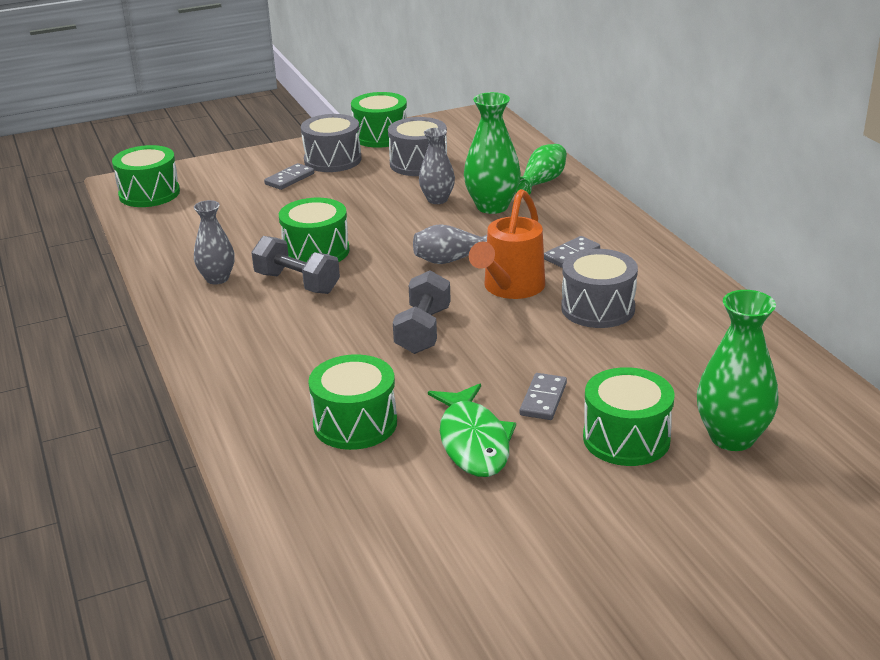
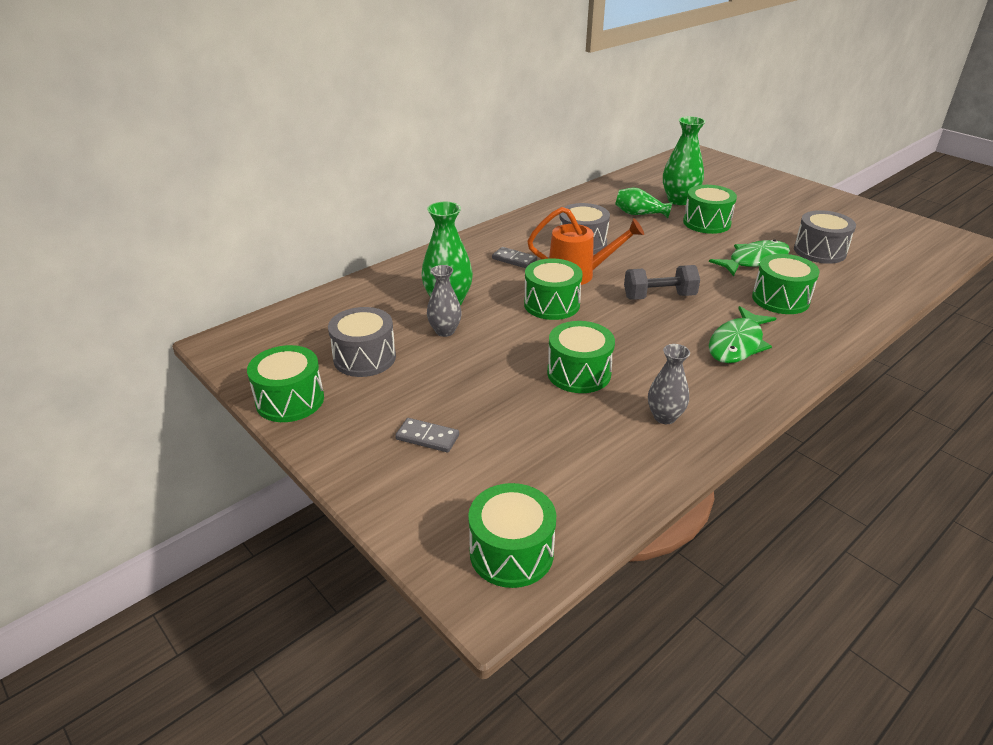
camera: 110 degrees left, 5 degrees up
grey dumbbell [251,236,340,294] -> none
grey drum [301,114,361,172] -> grey drum moved to [794,210,856,264]
grey vase [413,224,487,264] -> green drum [524,258,583,320]
green vase [516,144,567,195] -> green vase moved to [615,187,673,218]
grey domino [520,373,567,420] -> none
none -> green fish [709,306,777,363]

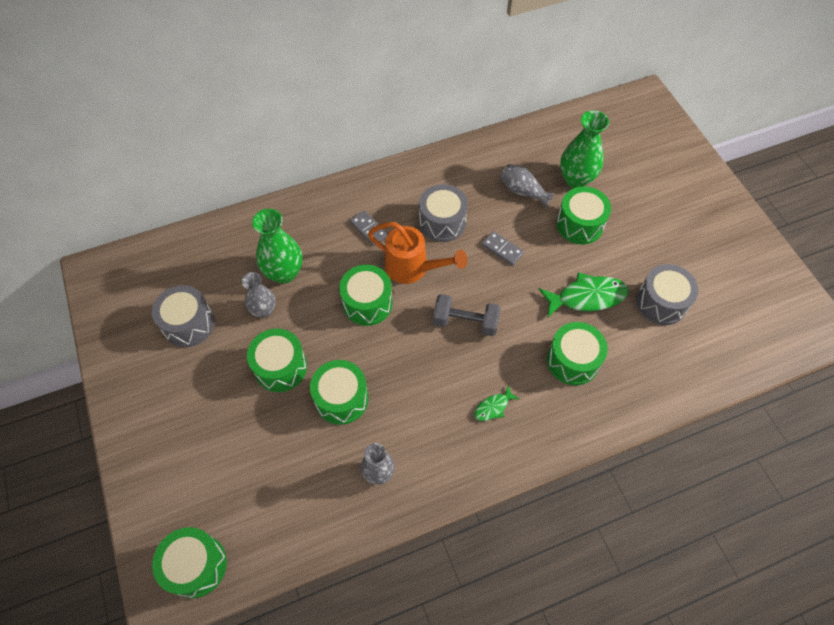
camera: 20 degrees right, 25 degrees up
green drum [247,345,324,422] -> green drum moved to [247,329,307,392]
grey domino [395,418,459,452] -> grey domino moved to [482,231,524,266]
green vase [615,187,673,218] -> grey vase [500,164,555,208]
green fish [709,306,777,363] -> green fish [474,385,520,421], size x0.52

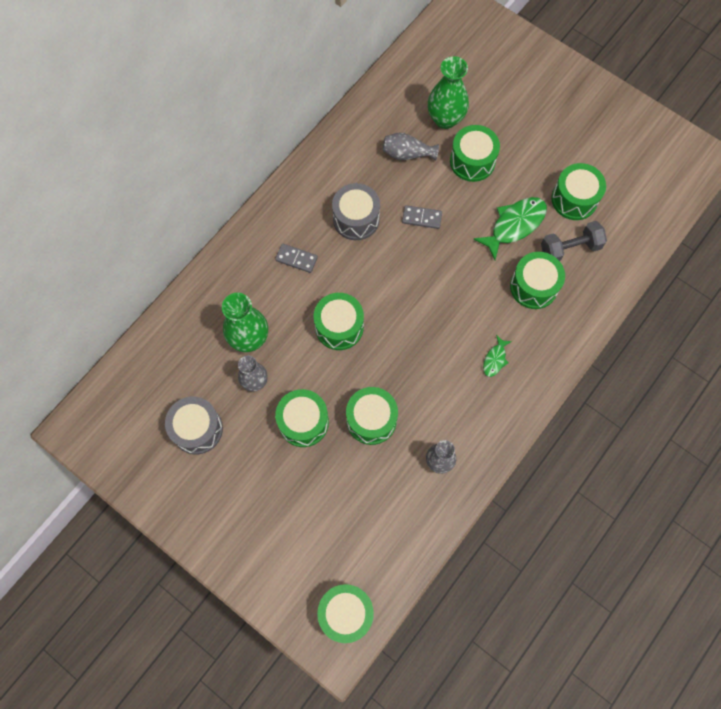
camera: 30 degrees left, 10 degrees up
orange watering can [368,222,468,284] -> none
grey dumbbell [433,294,501,336] -> grey dumbbell moved to [541,221,607,261]
grey drum [636,264,699,325] -> green drum [552,163,606,220]

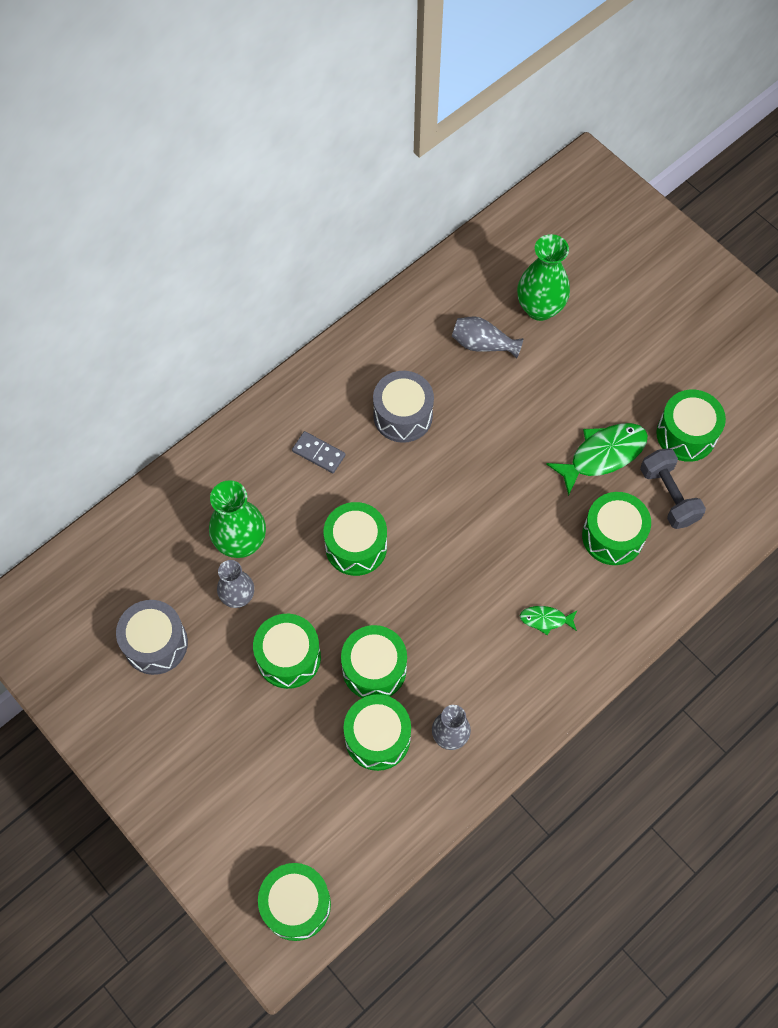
camera: 10 degrees right, 5 degrees down
grey domino [402,205,442,229] -> none
green drum [450,125,500,182] -> green drum moved to [344,695,411,771]
green fish [483,335,512,377] -> green fish turned 60 degrees clockwise [520,606,577,636]
grey dumbbell [541,221,607,261] -> grey dumbbell turned 75 degrees clockwise [640,448,706,529]

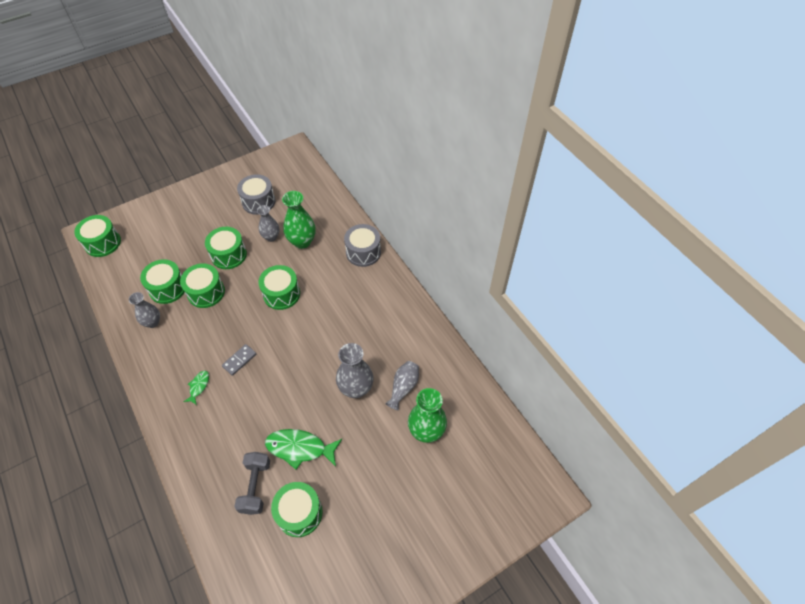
camera: 100 degrees right, 10 degrees down
grey domino [292,431,346,473] -> grey domino moved to [222,344,256,376]
grey drum [373,371,434,443] -> grey drum moved to [344,224,381,267]
green fish [546,423,648,496] -> green fish turned 120 degrees clockwise [265,429,342,469]
green drum [582,492,651,565] -> none
grey dumbbell [640,448,706,529] -> grey dumbbell turned 75 degrees counterclockwise [234,452,270,515]
none -> grey vase [336,343,373,398]

